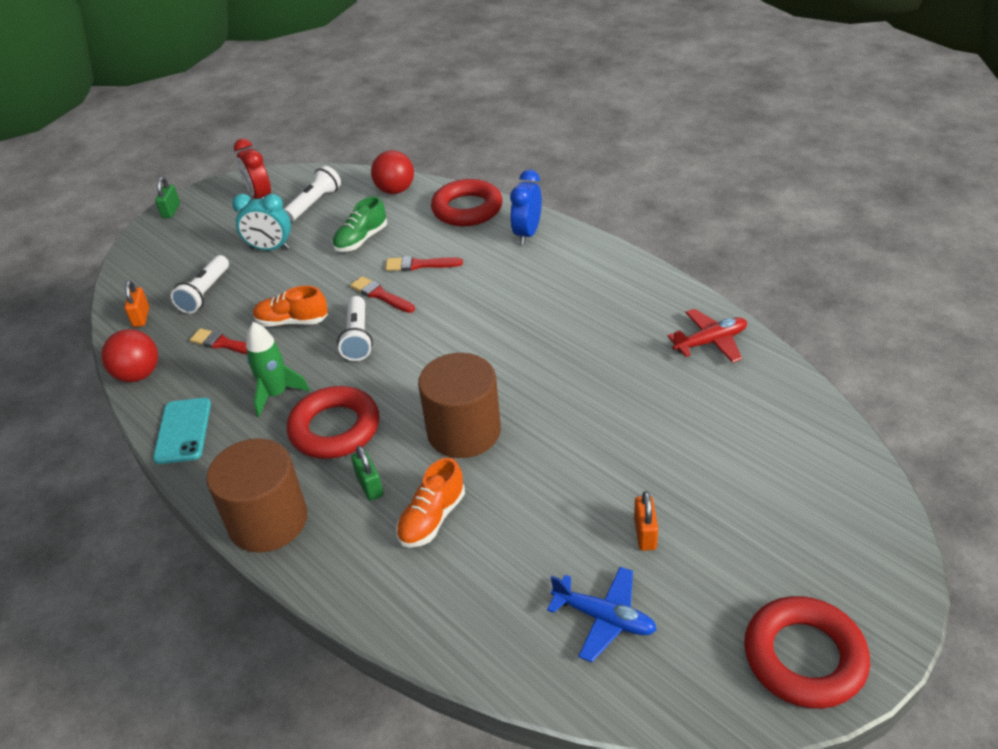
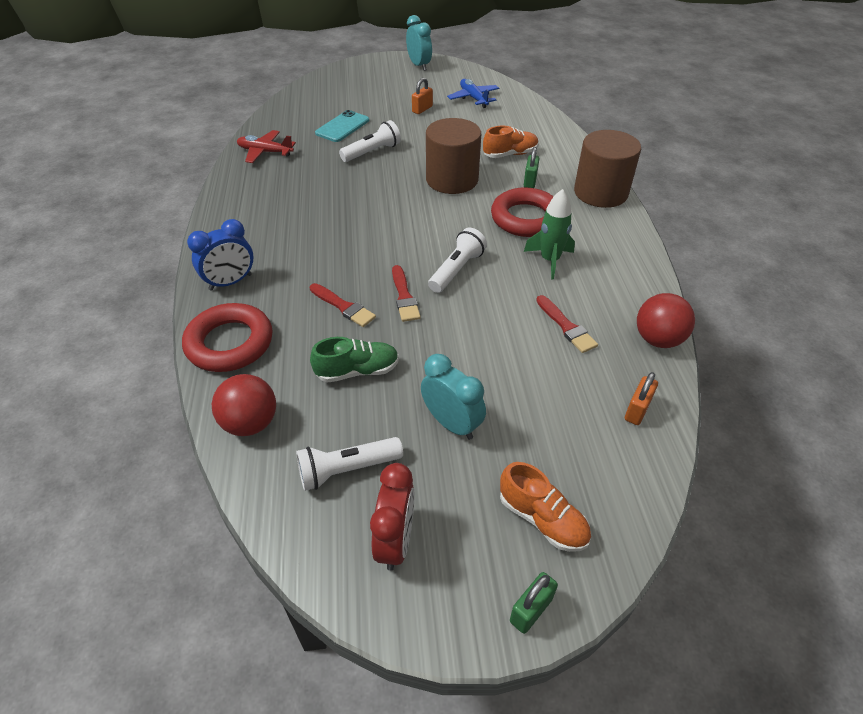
camera: 145 degrees left, 5 degrees up
turquoise phone [153,398,211,464] -> turquoise phone moved to [315,110,369,142]
white flashlight [171,255,229,314] -> white flashlight moved to [339,120,401,162]
orange shoe [253,286,328,327] -> orange shoe moved to [500,462,591,552]
red ring [744,596,870,709] -> turquoise clock [406,15,432,71]

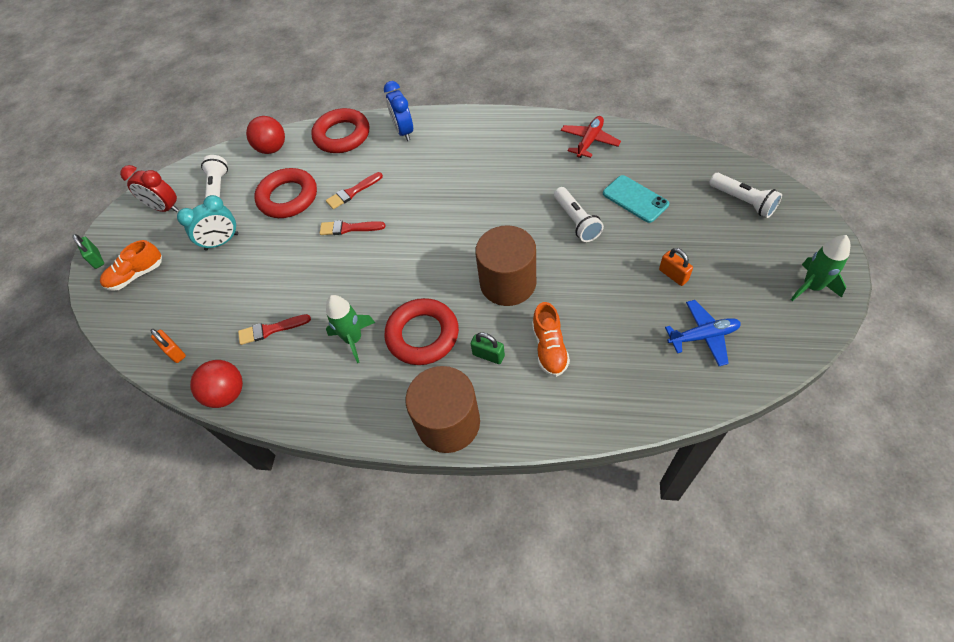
camera: 110 degrees right, 10 degrees up
green shoe [310,337,399,383] -> red ring [254,168,317,218]
turquoise clock [406,15,432,71] -> green rocket [791,235,850,301]
white flashlight [428,228,487,293] -> white flashlight moved to [709,173,782,218]

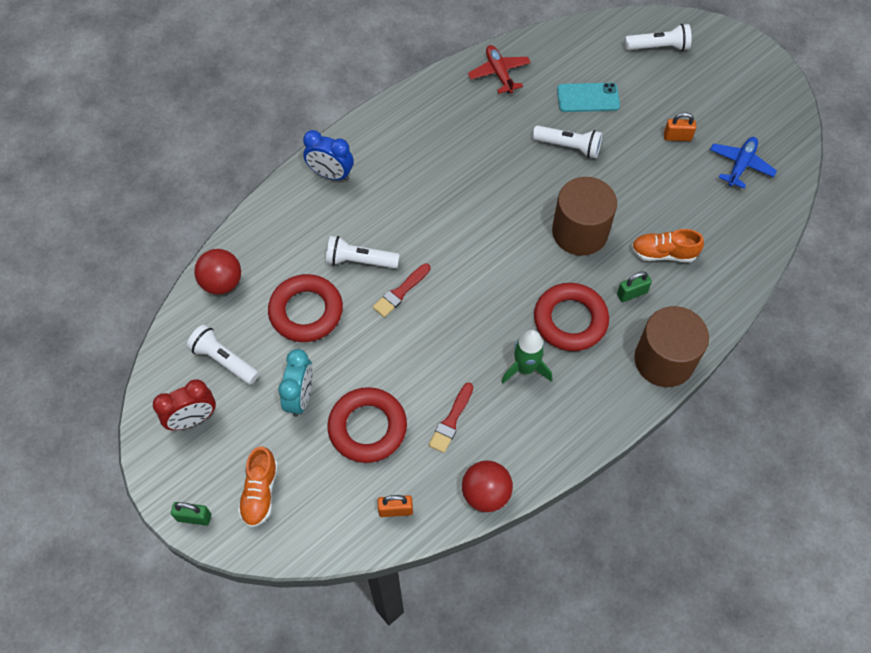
camera: 55 degrees left, 5 degrees up
red ring [311,108,369,153] -> red ring moved to [328,387,407,463]
red brush [326,172,383,209] -> white flashlight [326,236,400,269]
orange shoe [532,302,570,377] -> orange shoe turned 150 degrees clockwise [631,229,704,262]
green rocket [791,235,850,301] -> none

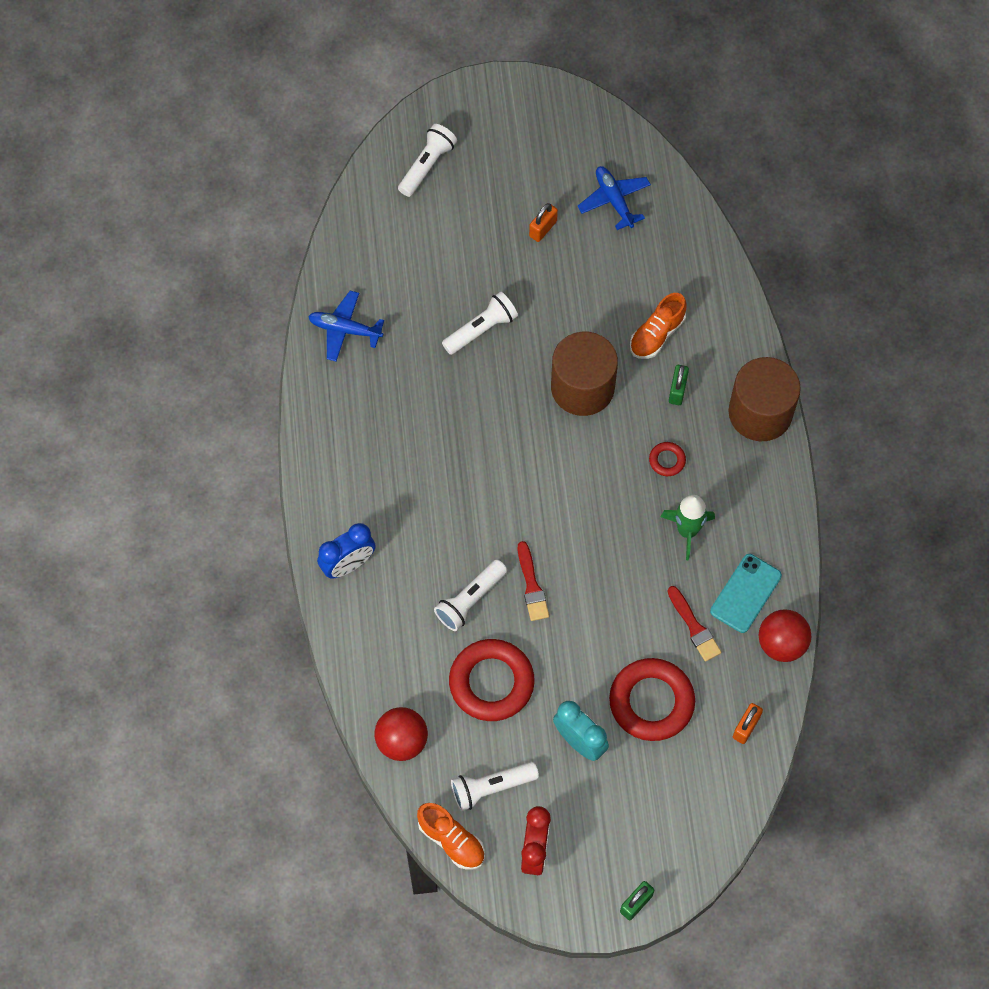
camera: 55 degrees left, 5 degrees up
orange shoe [238,447,278,527] -> orange shoe moved to [417,803,485,870]
red plane [468,45,531,94] -> blue plane [308,291,384,361]
red ring [534,283,609,351] -> red ring [649,442,686,476], size x0.45
turquoise phone [557,83,620,112] -> turquoise phone moved to [710,554,782,633]

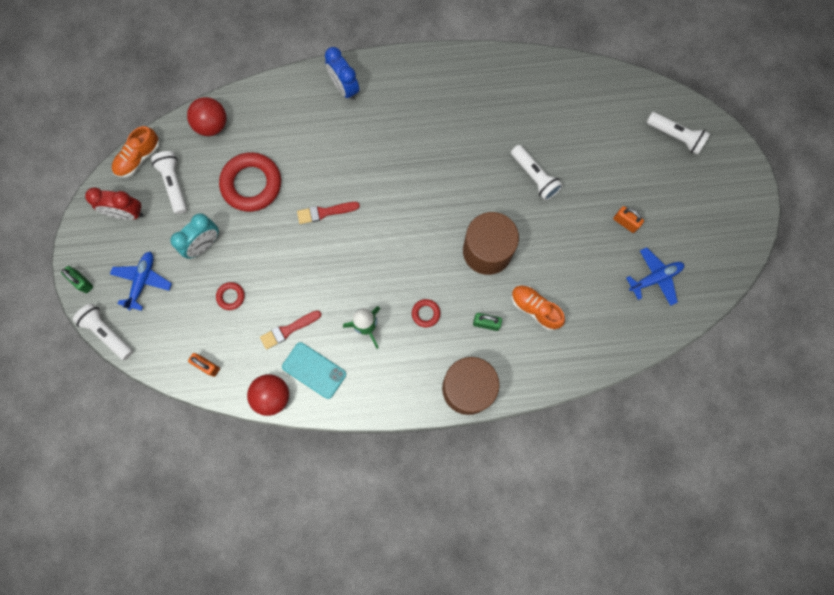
camera: 90 degrees right, 10 degrees up
blue plane [308,291,384,361] -> blue plane moved to [110,252,172,311]
white flashlight [434,560,507,631] -> white flashlight moved to [73,303,133,360]
red ring [609,658,695,741] -> red ring [216,282,245,310], size x0.45

